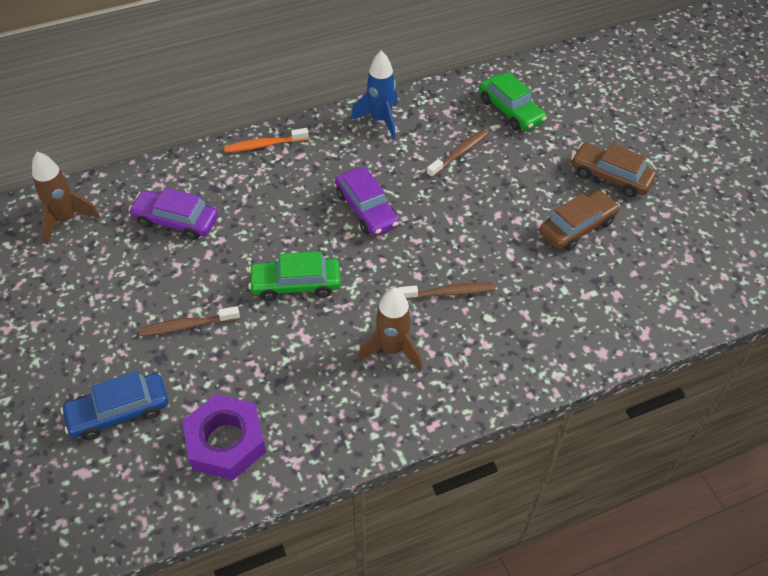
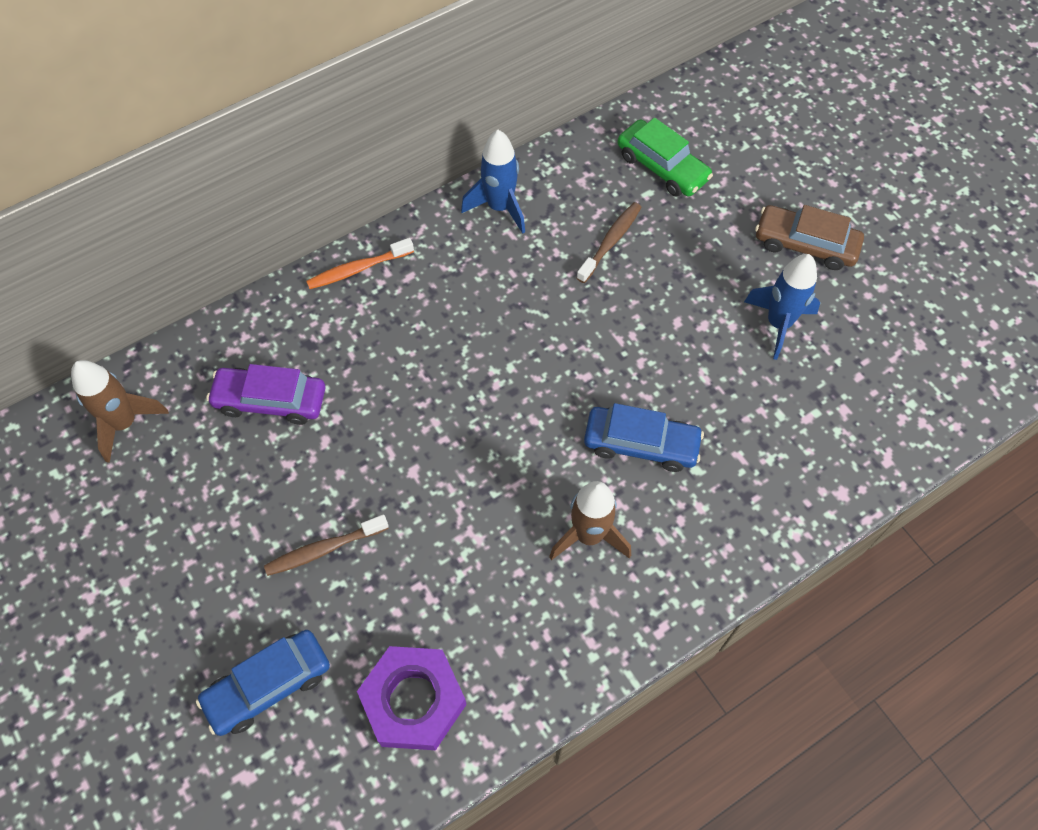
camera: 10 degrees left, 10 degrees up
green car [248,251,341,301] -> none
purple car [335,167,399,236] -> none
brown toothbrush [398,282,494,300] -> blue car [584,403,704,472]
brown car [539,190,620,251] -> blue rocket [744,254,820,360]

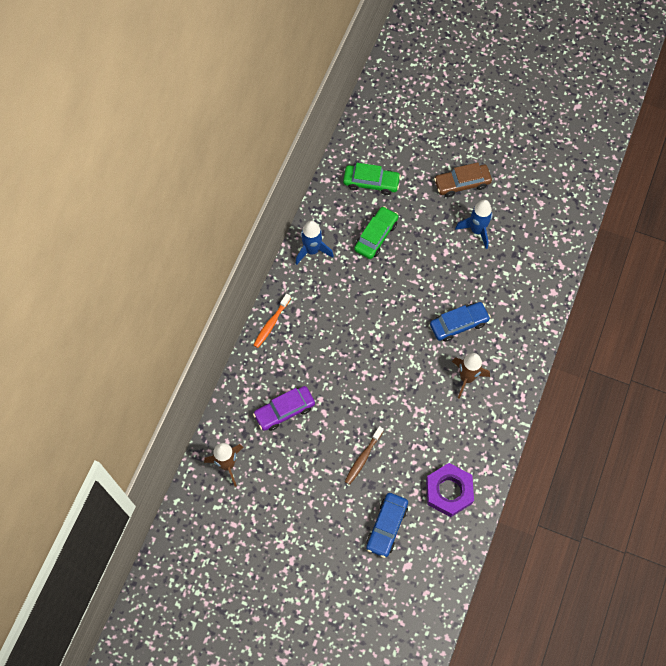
camera: 35 degrees left, 5 degrees up
brown toothbrush [577,202,642,283] -> green car [354,206,398,259]

